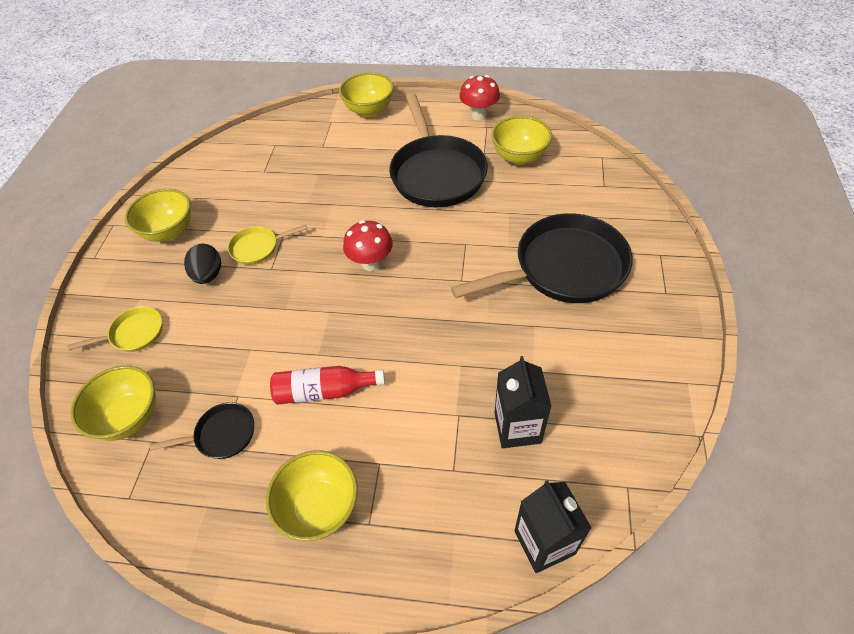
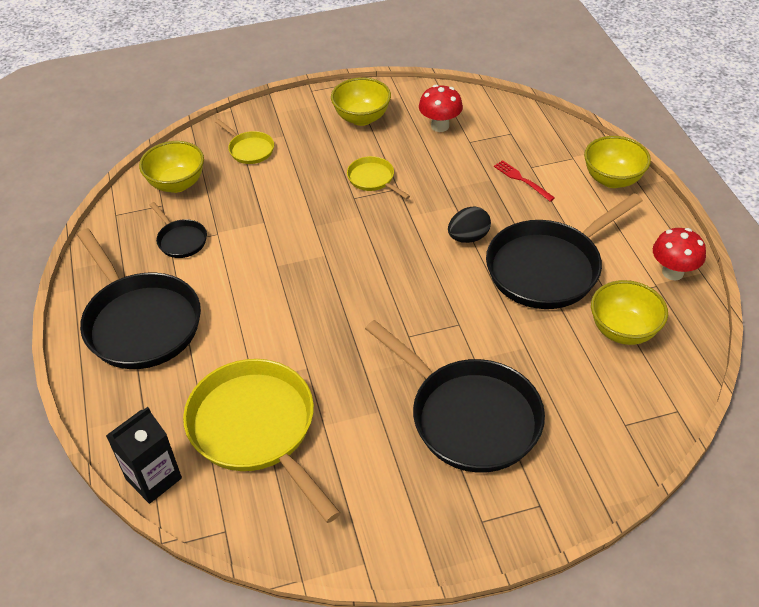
camera: 65 degrees right, 5 degrees down
black egg [184,244,221,284] -> black egg moved to [448,206,491,243]
yellow bowl [266,450,358,541] -> black pan [77,228,201,369]
red bottle [270,366,385,405] -> none
red mushroom [343,220,393,271] -> red mushroom moved to [419,85,463,132]
black carton [495,356,552,448] -> yellow pan [183,359,341,523]
none -> red fork [494,160,555,202]

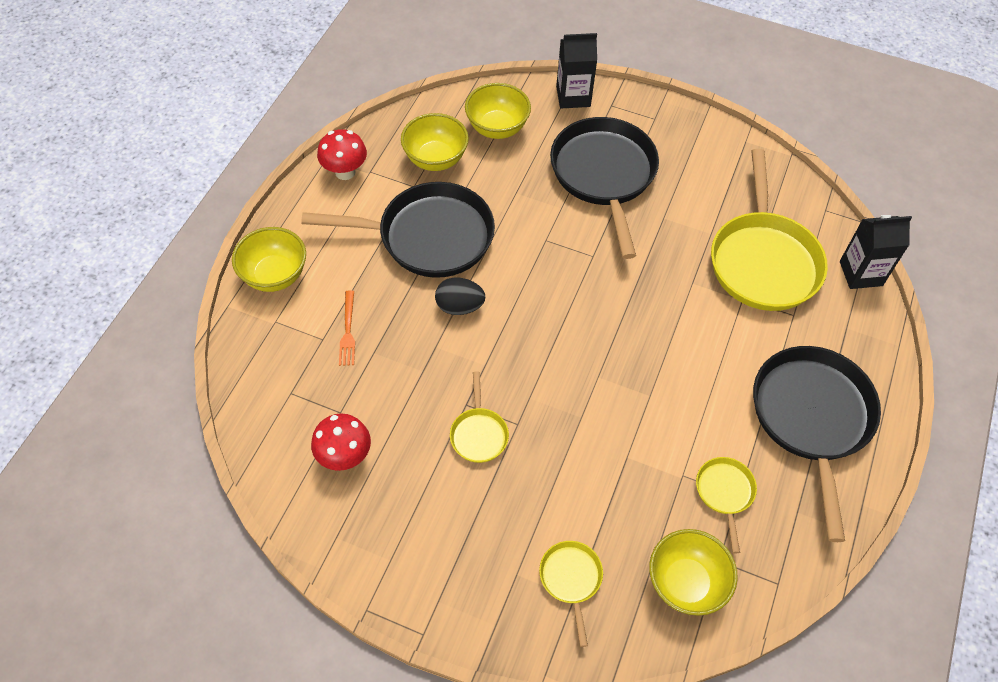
camera: 145 degrees left, 10 degrees up
black pan [150,202,207,258] -> yellow pan [696,457,757,553]
yellow bowl [331,77,391,126] -> yellow bowl moved to [465,83,531,139]
red fork [494,160,555,202] -> orange fork [339,290,355,366]
none -> black carton [556,33,597,109]

